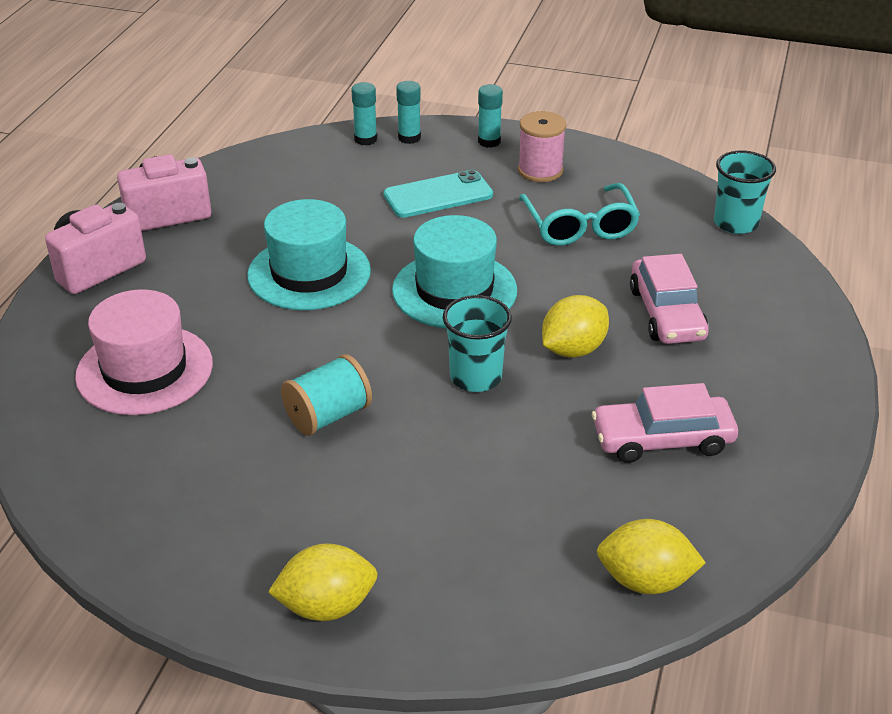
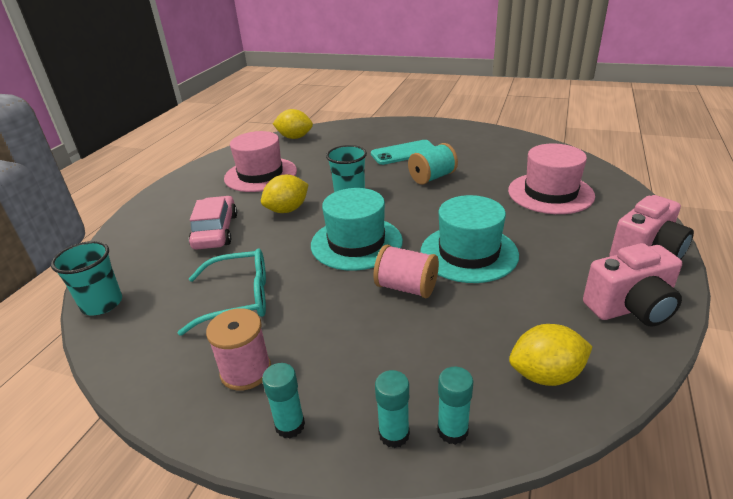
camera: 175 degrees left, 5 degrees down
yellow lemon [268,543,378,621] -> yellow lemon moved to [509,324,593,386]
turquoise phone [383,170,493,218] -> turquoise phone moved to [371,140,435,165]
turquoise glasses [519,183,640,246] -> turquoise glasses turned 90 degrees clockwise [178,249,266,336]
pink car [592,383,738,463] -> pink hat [224,131,297,192]
none -> pink spool [373,244,439,298]

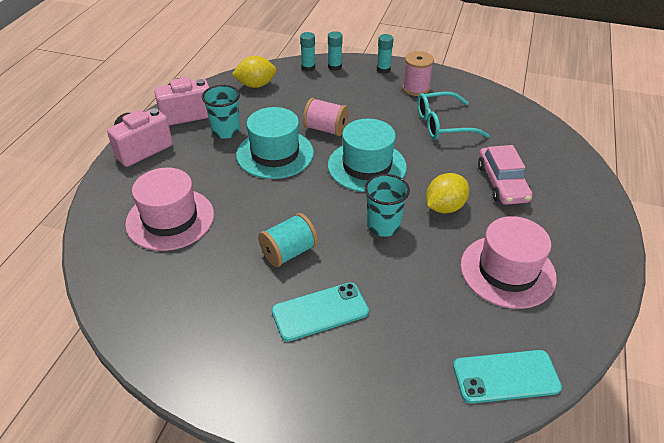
camera: 175 degrees right, 10 degrees up
turquoise cup [51,241,122,315] -> turquoise cup moved to [202,85,240,139]
yellow lemon [273,109,313,139] -> turquoise phone [453,350,562,404]

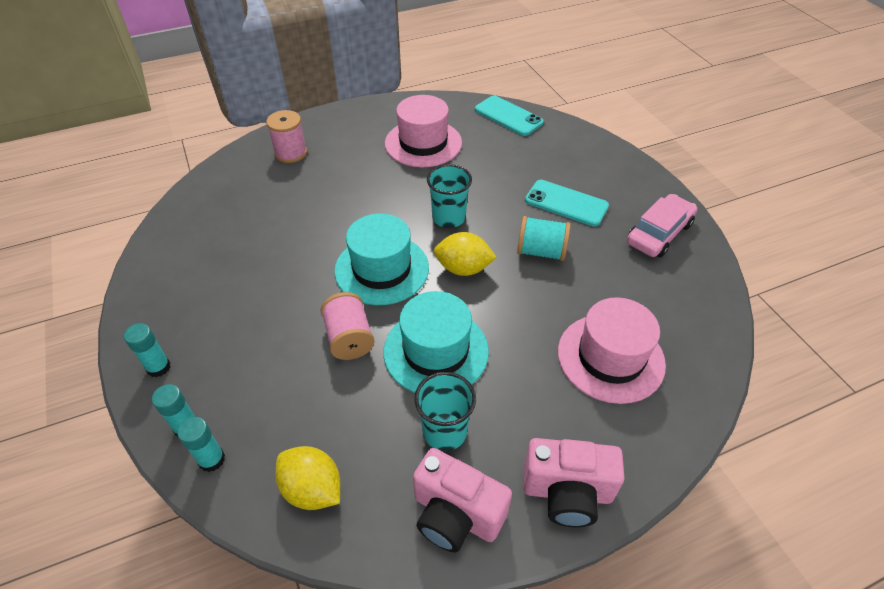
camera: 130 degrees left, 5 degrees up
pink spool [402,51,434,96] -> pink spool moved to [266,110,307,163]
turquoise glasses [417,92,490,140] -> none
yellow lemon [426,173,469,214] -> yellow lemon moved to [434,232,497,276]
pink car [478,145,533,205] -> pink car moved to [627,194,697,257]

